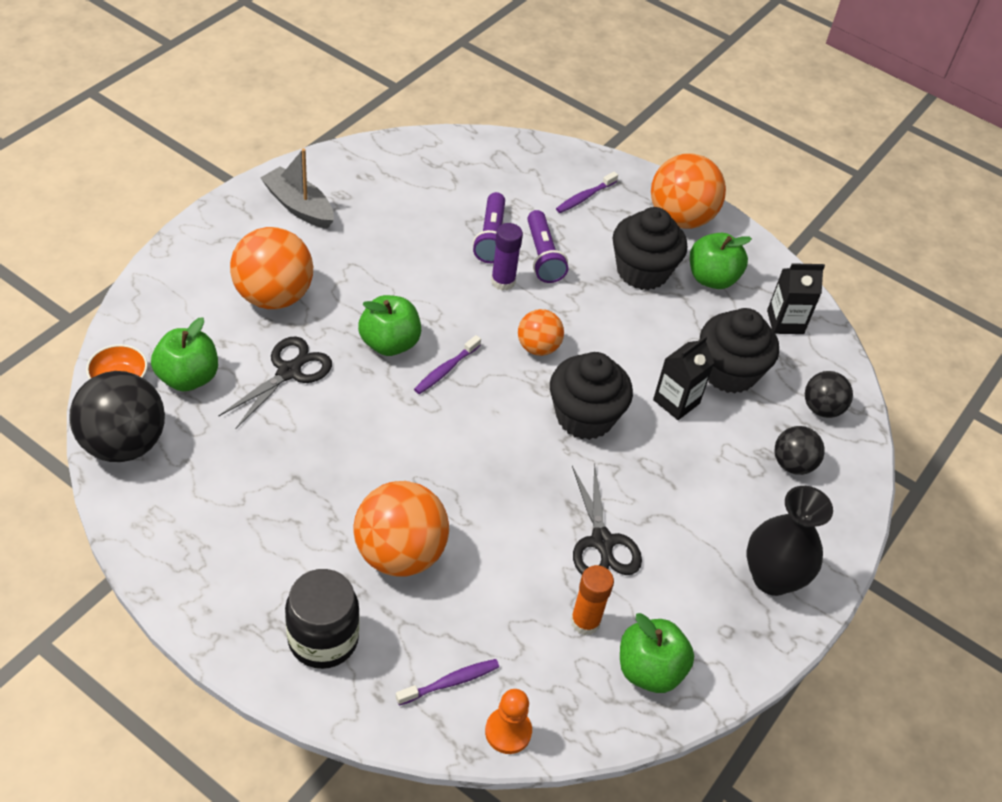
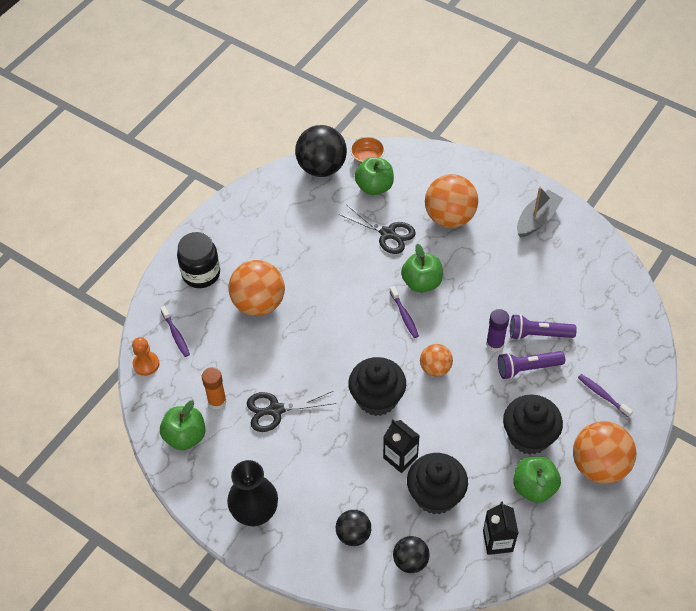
camera: 95 degrees right, 5 degrees up
purple toothbrush [414,335,481,394] -> purple toothbrush turned 150 degrees counterclockwise [390,286,419,338]

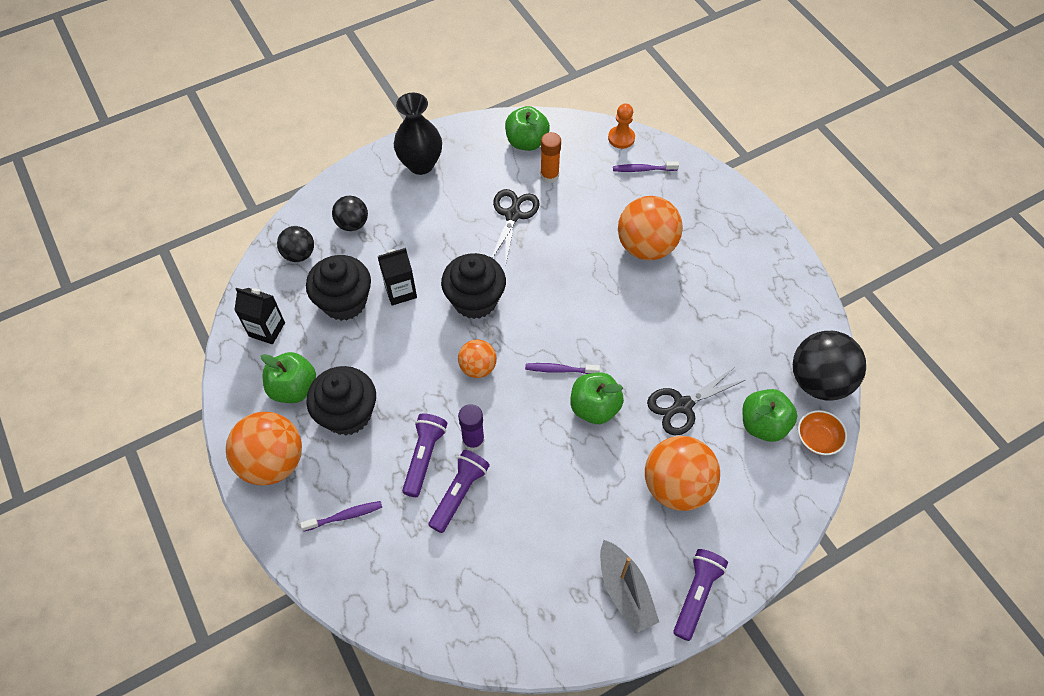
camera: 115 degrees right, 5 degrees up
black jar [177,232,220,288] -> none
none -> purple flashlight [673,549,728,641]

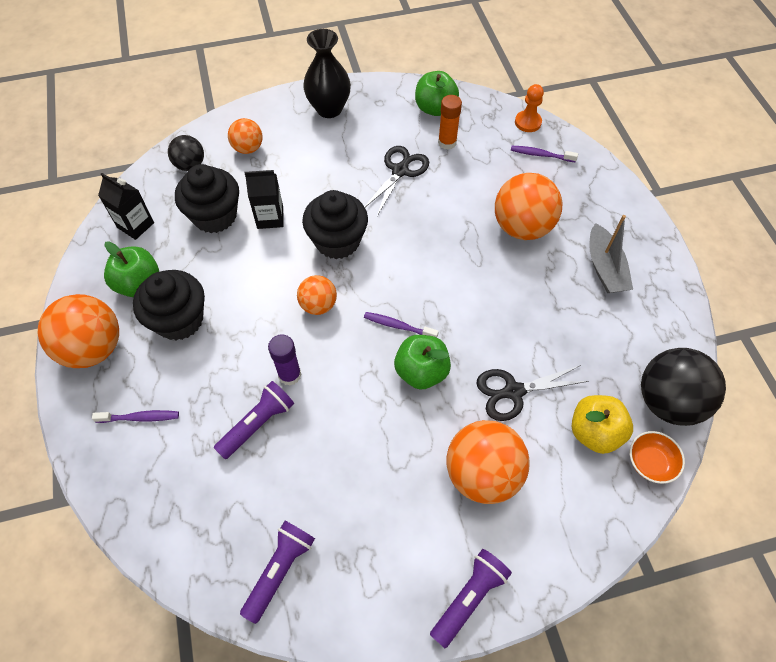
camera: 15 degrees right, 0 degrees up
black ball [332,196,368,231] -> orange ball [228,118,263,154]
purple flashlight [402,414,447,497] -> purple flashlight moved to [240,521,315,624]
grey boat [600,540,659,633] -> grey boat moved to [589,215,633,293]
green apple [743,389,798,442] -> yellow apple [572,395,633,454]

